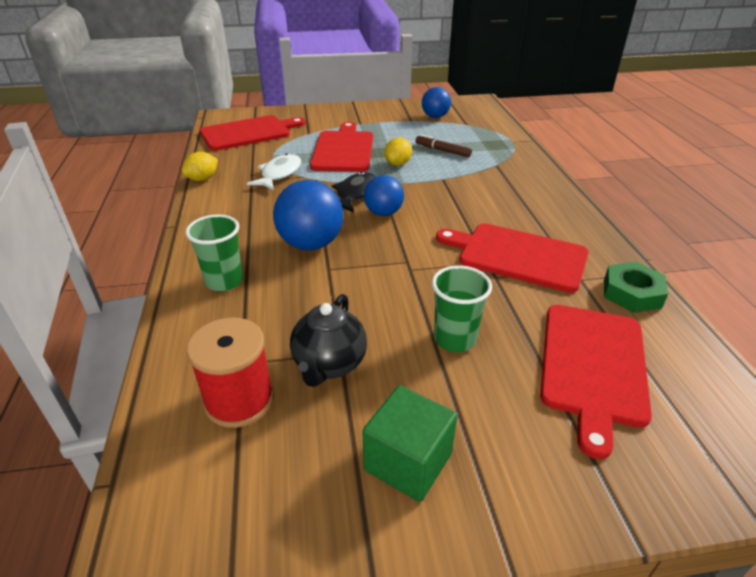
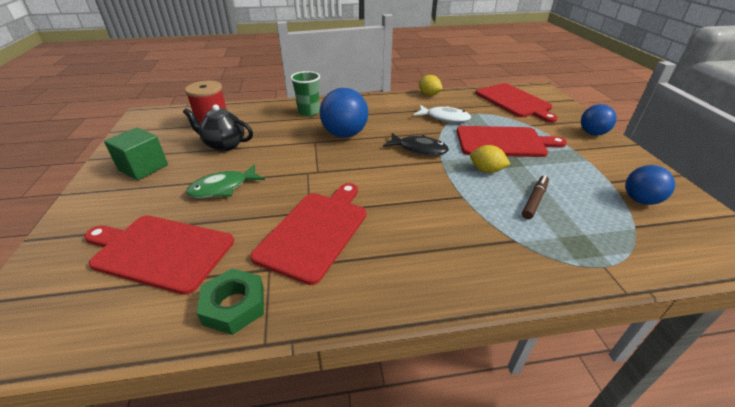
camera: 90 degrees right, 0 degrees up
blue ball [364,175,404,216] -> blue ball moved to [581,104,617,136]
green cup [432,265,492,352] -> green fish [186,164,265,198]

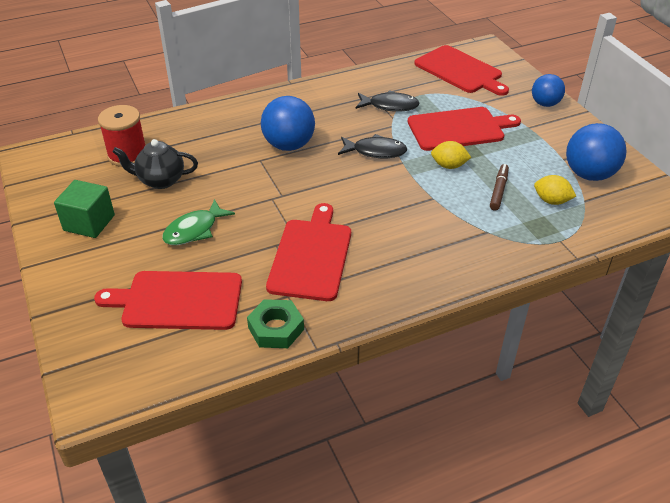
camera: 15 degrees left, 5 degrees up
green cup [290,71,320,117] -> none
white fish [413,105,471,123] -> black fish [356,90,420,112]
yellow lemon [419,75,443,96] -> yellow lemon moved to [534,175,576,205]
blue ball [626,165,675,205] -> blue ball [566,123,627,181], size x1.56

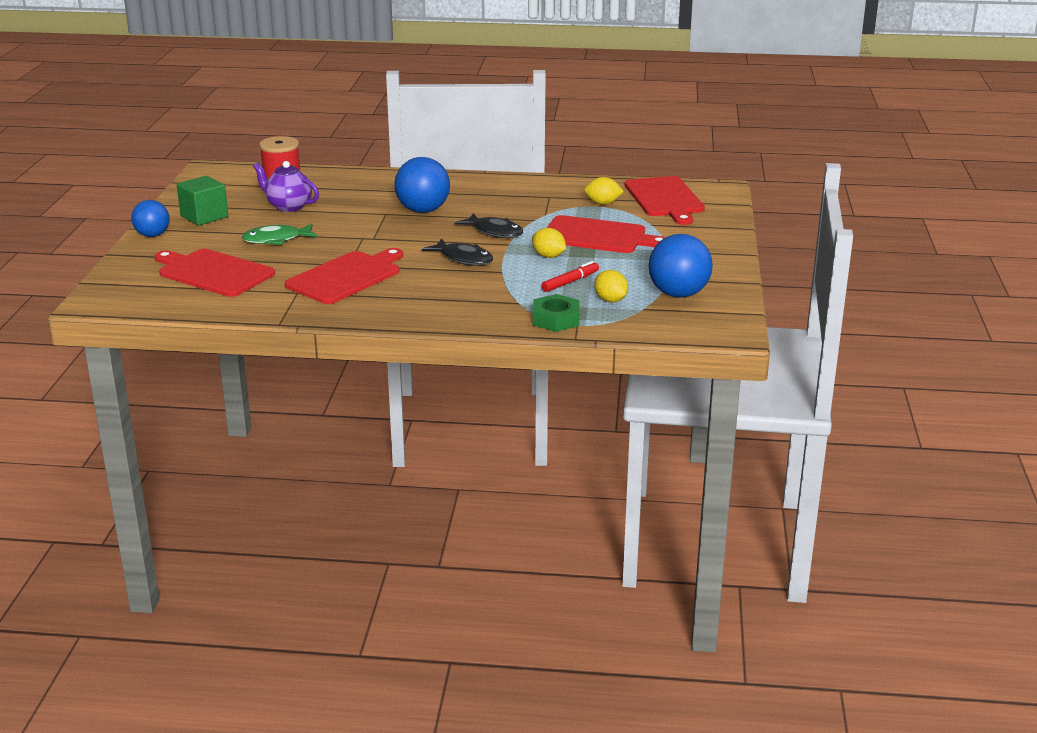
camera: 30 degrees right, 15 degrees down
black teapot [112,139,198,189] -> purple teapot [253,161,319,212]
green nut [247,299,304,348] -> green nut moved to [533,294,580,332]
black fish [356,90,420,112] -> black fish moved to [422,239,493,266]
brown marker [490,164,509,211] -> red marker [541,261,599,292]
blue ball [532,74,565,107] -> blue ball moved to [131,200,170,237]
none -> yellow lemon [584,177,624,205]

